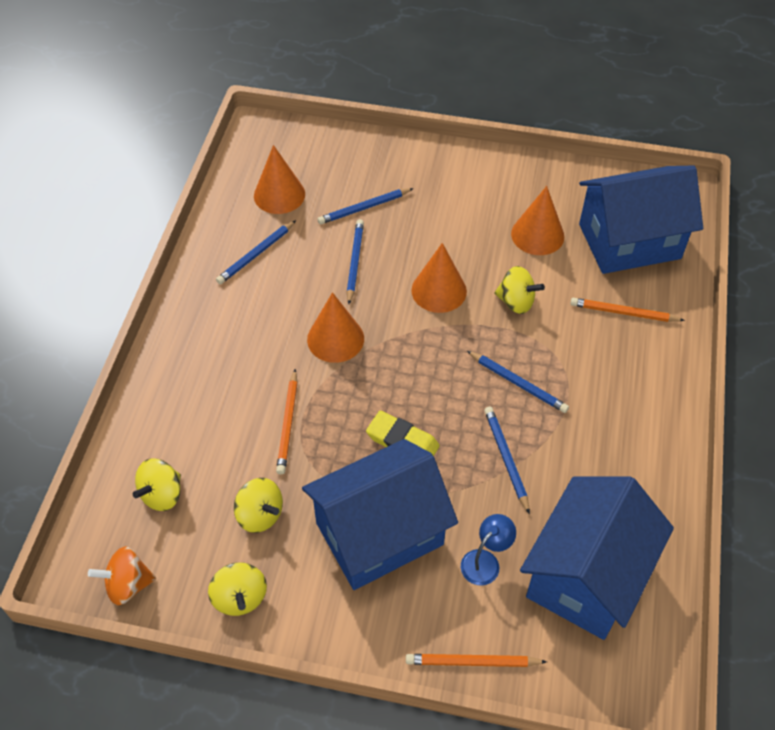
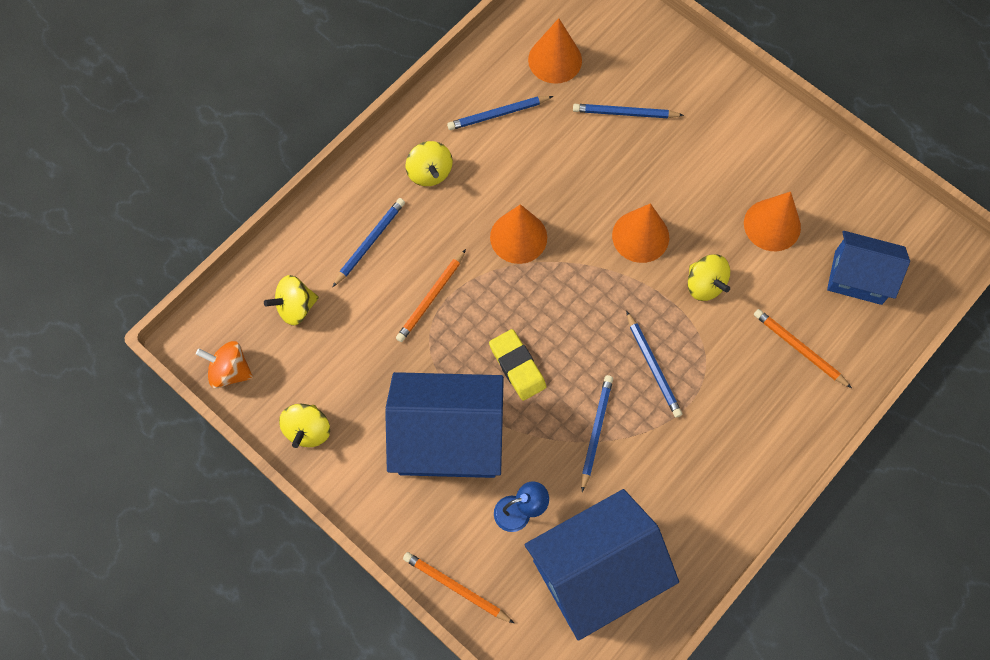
camera: 30 degrees right, 15 degrees up
yellow spinning top [234,478,283,533] -> yellow spinning top moved to [405,141,453,186]
blue pencil [347,219,364,304] -> blue pencil moved to [332,198,405,287]
blue house [579,166,703,274] -> blue house [827,231,910,305], size x0.61

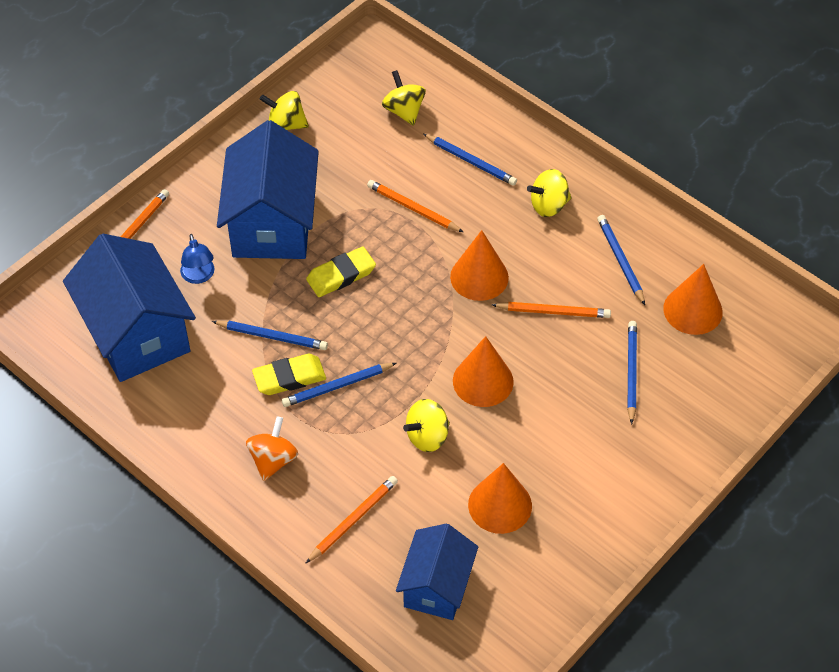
camera: 90 degrees right, 15 degrees down
orange spinning top [196,341,253,388] -> orange spinning top moved to [246,416,298,481]
none -> yellow eraser [252,354,326,395]
none -> orange pencil [492,302,611,318]

